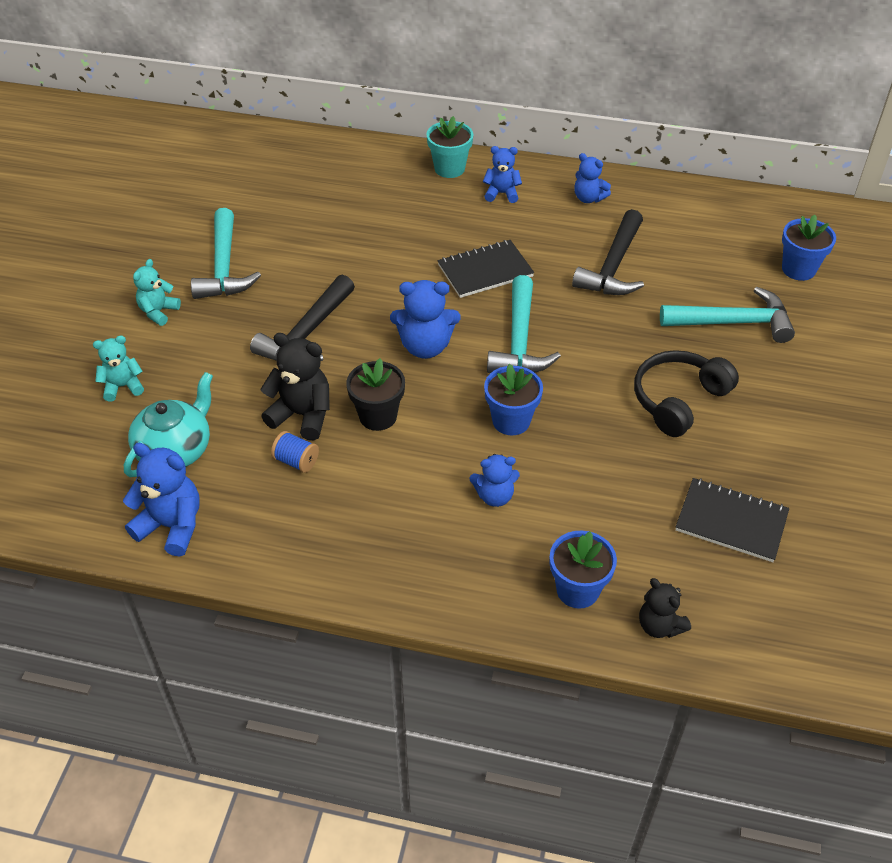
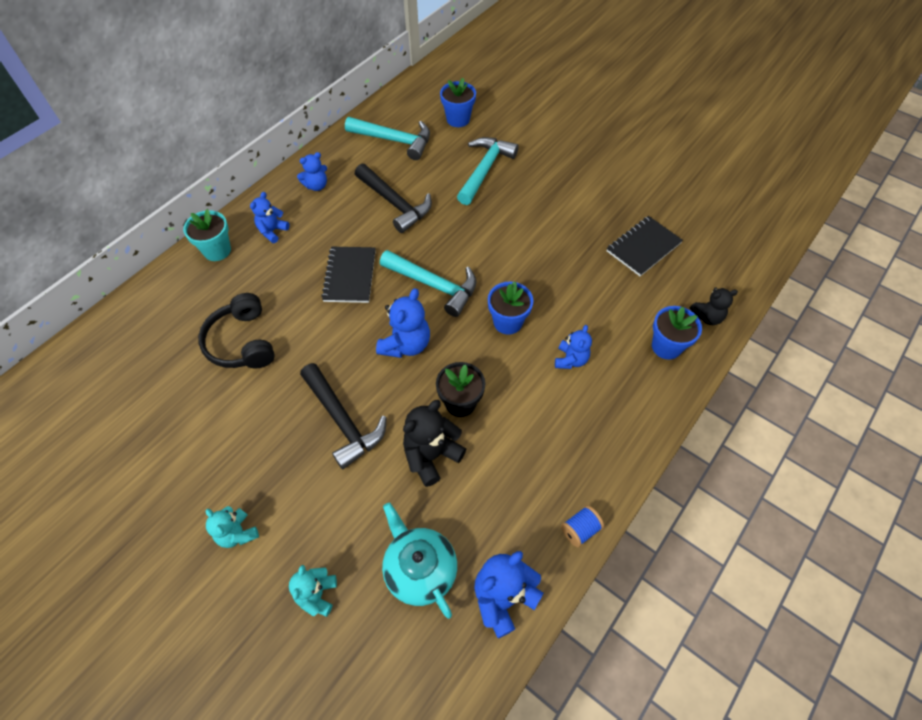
camera: 65 degrees left, 10 degrees up
turquoise hammer [191,208,261,299] -> turquoise hammer moved to [345,117,430,160]
blue spool [271,431,319,473] -> blue spool moved to [561,505,604,548]
black headphones [634,350,739,437] -> black headphones moved to [198,293,275,368]

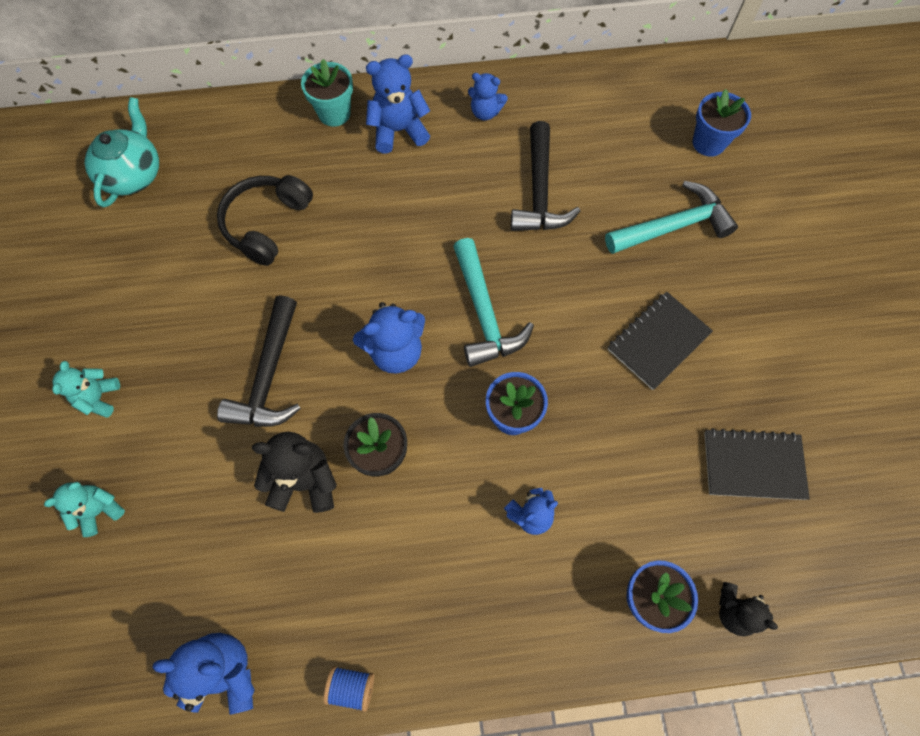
camera: 45 degrees right, 10 degrees up
blue teddy bear [250,192,290,243] -> blue teddy bear [366,54,430,153], size x1.56
black notebook [321,247,376,303] -> black notebook moved to [608,291,713,390]
turquoise hammer [345,117,430,160] -> none
turquoise teapot [382,502,457,619] -> turquoise teapot moved to [84,97,159,207]

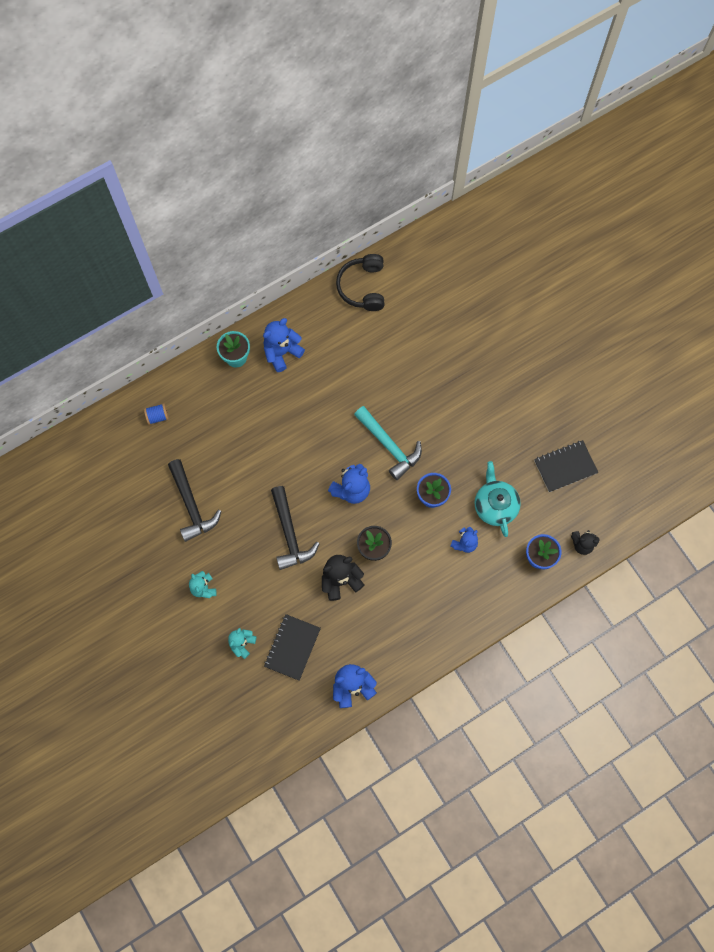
camera: 25 degrees left, 5 degrees up
turquoise teapot [84,97,159,207] -> turquoise teapot moved to [475,461,521,537]
black headphones [217,175,313,266] -> black headphones moved to [336,254,385,311]
blue spool [323,666,374,712] -> blue spool moved to [144,403,169,425]
blue teddy bear [468,73,508,120] -> none
black hammer [511,121,580,231] -> black hammer moved to [168,459,221,542]
turquoise hammer [605,181,738,254] -> none
black notebook [608,291,713,390] -> black notebook moved to [264,614,321,681]
blue flower pot [693,89,751,157] -> none

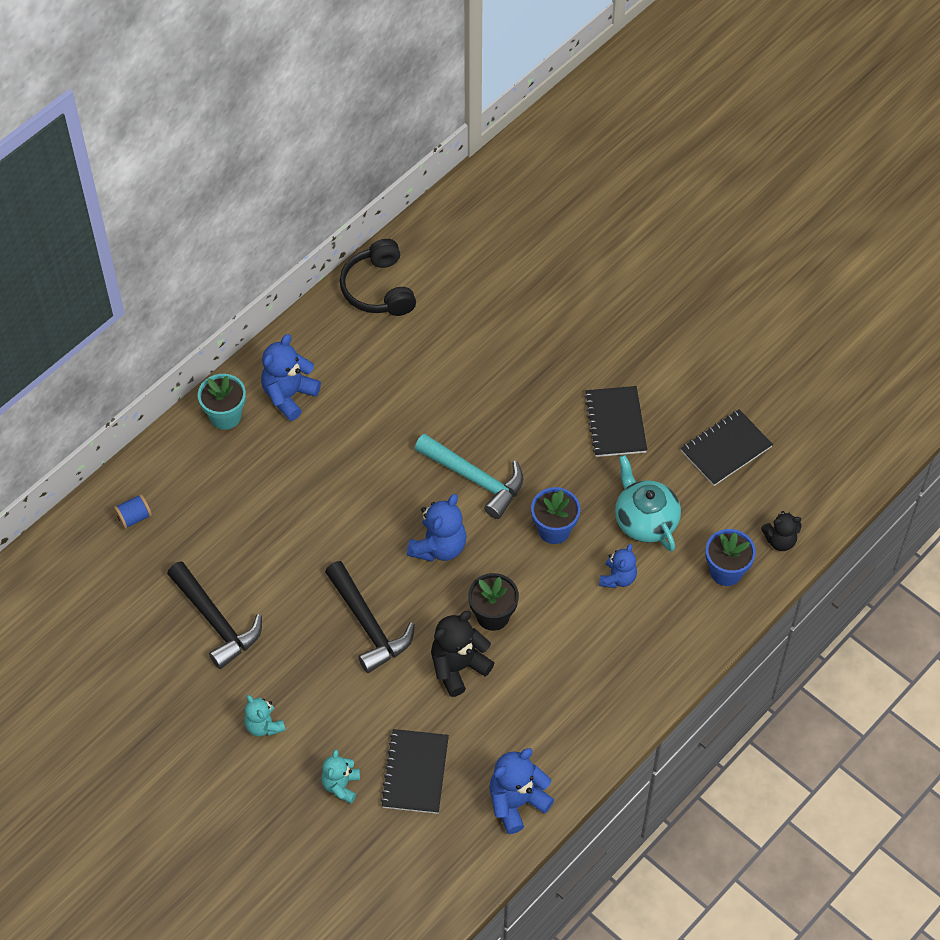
camera: 15 degrees left, 15 degrees down
none -> black notebook [584,386,647,457]

